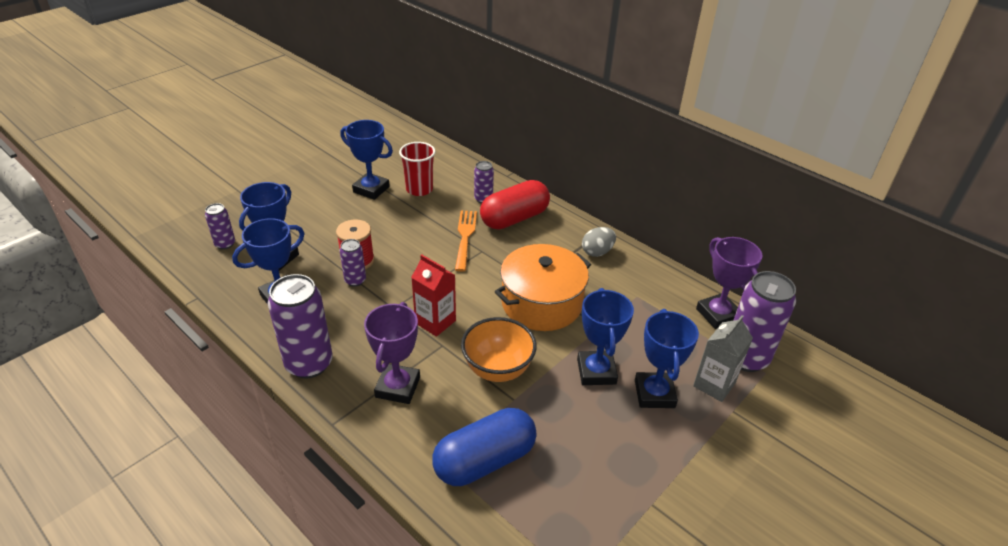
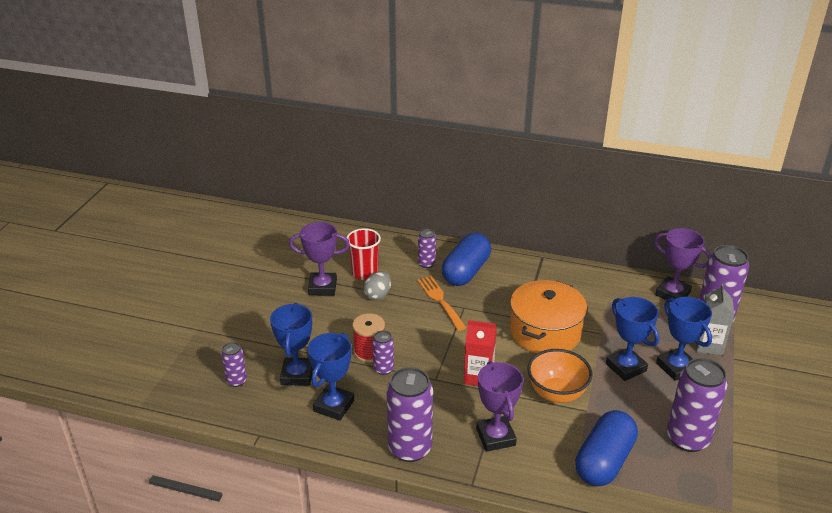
camera: 25 degrees left, 5 degrees down
blue trophy [340,120,393,200] -> purple trophy [289,222,350,296]
red capsule [480,180,550,230] -> blue capsule [442,233,491,286]
grey egg [582,227,616,257] -> grey egg moved to [363,271,391,300]
none -> purple can [667,358,727,452]

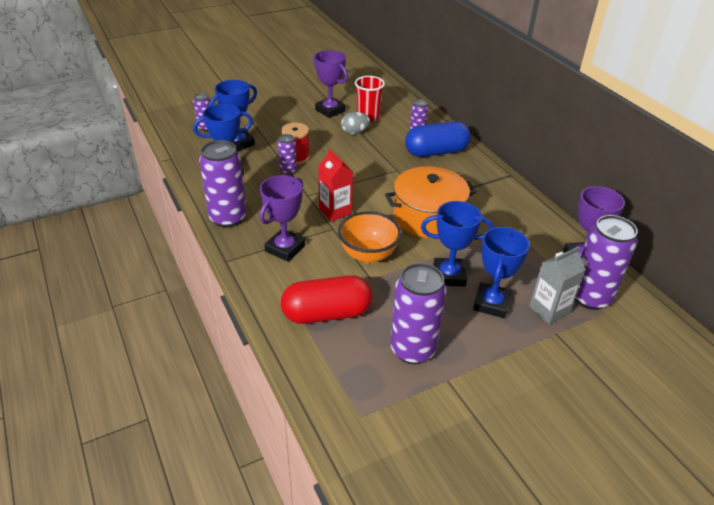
camera: 45 degrees right, 5 degrees up
orange fork [417,276,467,331] -> none
blue capsule [575,410,638,486] -> red capsule [281,275,372,324]
blue trophy [606,297,659,381] -> blue trophy turned 75 degrees clockwise [421,201,493,287]

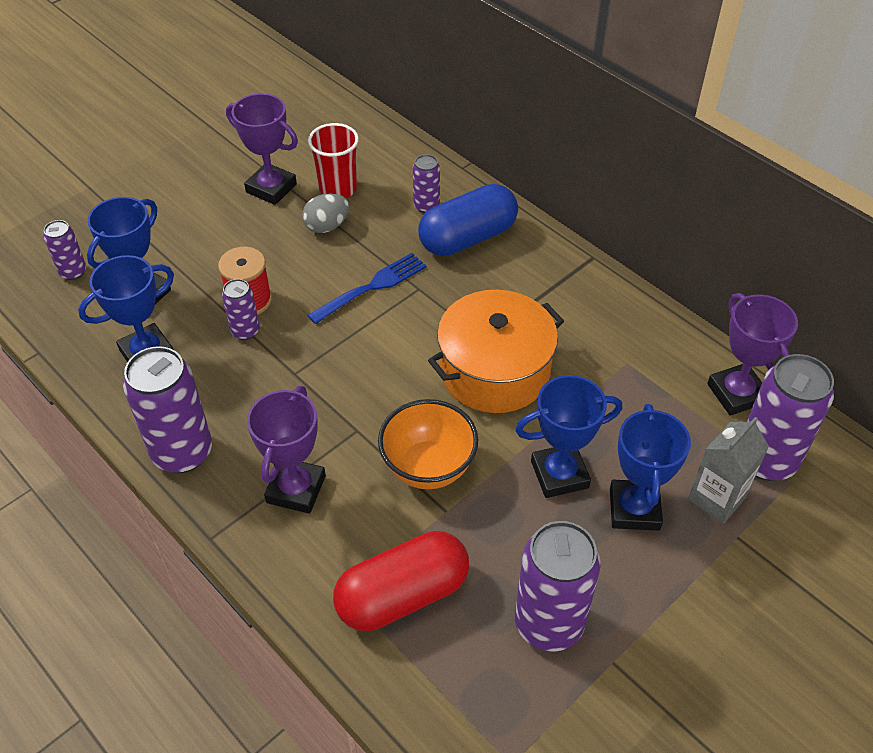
camera: 15 degrees left, 10 degrees up
red carton [318,149,353,222] -> none
none -> blue fork [307,253,427,324]

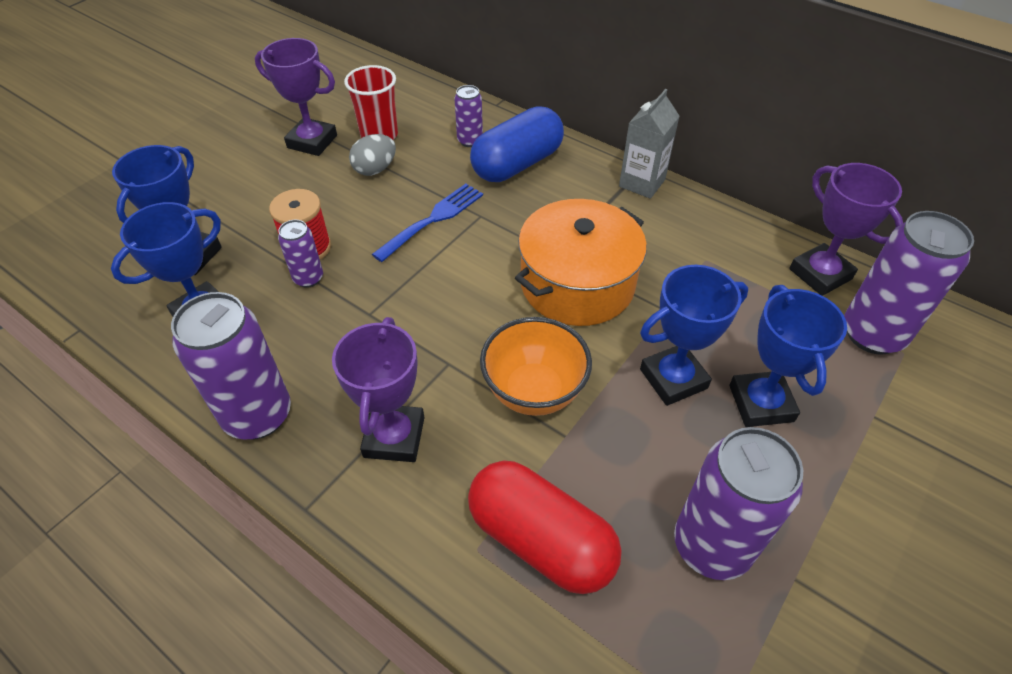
camera: 10 degrees left, 0 degrees up
purple can [44,220,86,280] -> none
red capsule [333,531,469,631] -> red capsule turned 75 degrees clockwise [468,460,622,594]
grey carton [688,417,769,524] -> grey carton moved to [619,89,680,199]

